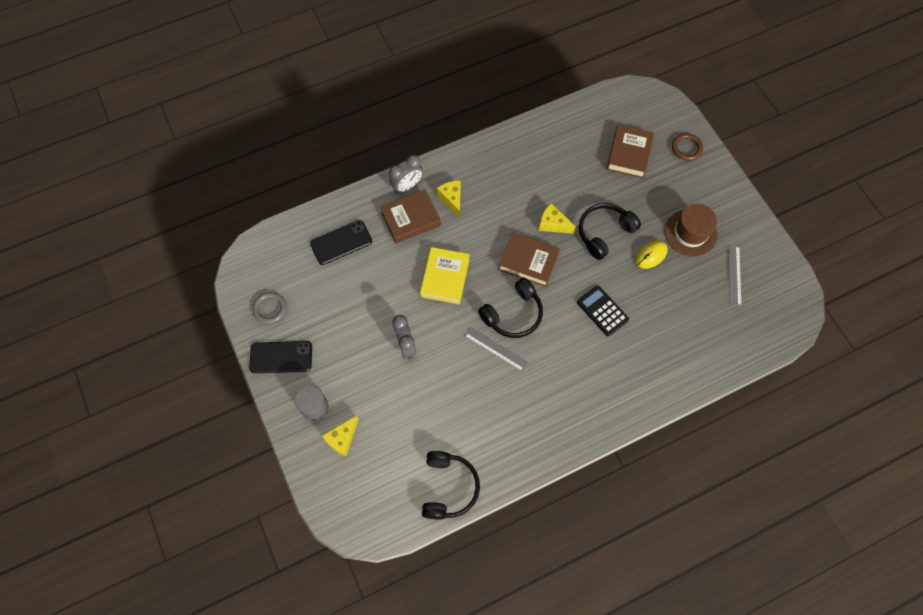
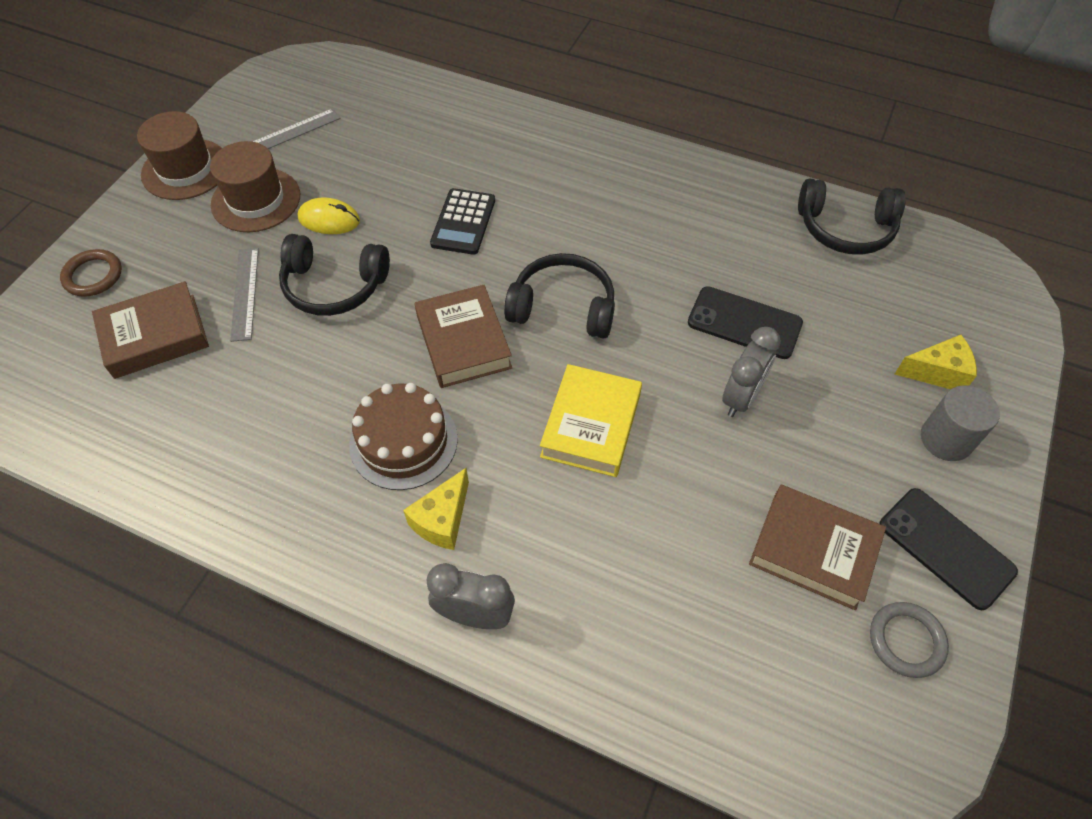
camera: 130 degrees left, 10 degrees down
black phone [310,220,372,265] -> black phone moved to [688,286,803,359]
brown book [380,189,441,243] -> brown book moved to [749,485,886,610]
yellow book [420,247,470,305] -> yellow book turned 45 degrees counterclockwise [540,364,642,477]
black headphones [422,451,480,519] -> black headphones turned 135 degrees counterclockwise [798,178,906,255]
grey ruler [464,327,529,372] -> grey ruler moved to [230,248,259,342]
yellow cheese [539,203,576,234] -> none
none -> brown hat [137,111,222,200]
none -> brown cake [349,383,458,490]

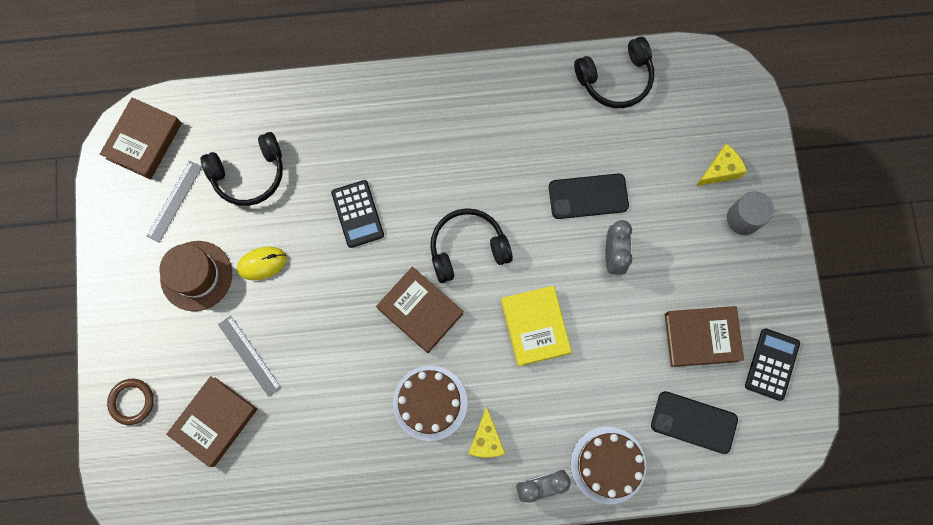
camera: 30 degrees left, 20 degrees up
brown hat [137,111,222,200] -> none
black headphones [279,234,390,316] -> black headphones moved to [201,132,283,206]
grey ring [870,602,949,678] -> black calculator [745,328,800,401]
black phone [880,488,1018,610] -> black phone moved to [651,391,738,454]
none -> brown book [100,97,182,180]
none -> brown cake [570,427,646,504]

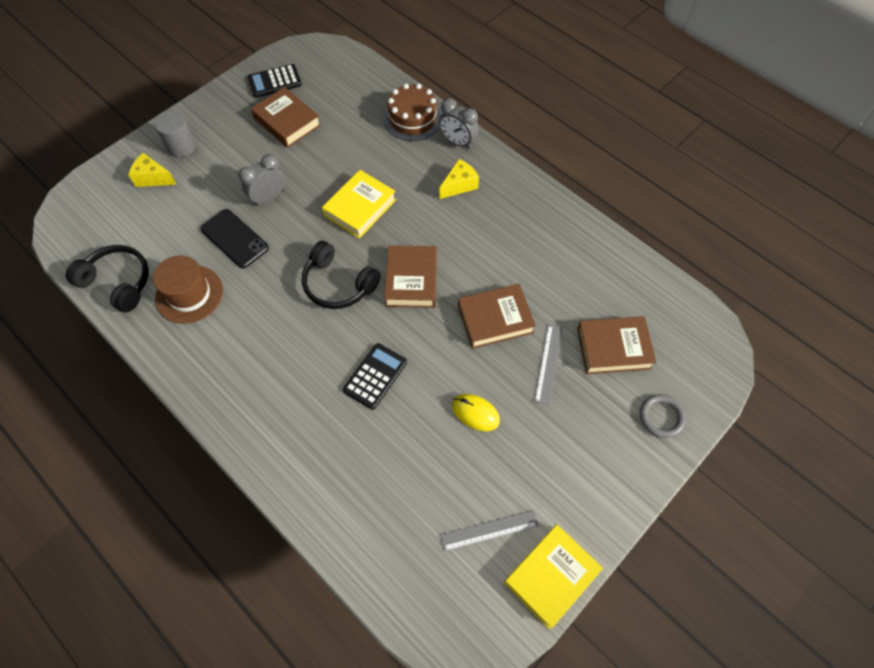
camera: 130 degrees left, 15 degrees down
brown book [100,97,182,180] -> brown book moved to [458,284,536,349]
brown ring [107,379,154,425] -> grey ring [640,394,686,438]
brown hat [159,241,232,311] -> brown hat moved to [153,255,223,324]
black headphones [201,132,283,206] -> none
brown cake [393,366,467,441] -> none
black phone [651,391,738,454] -> none
none -> yellow book [504,524,603,629]

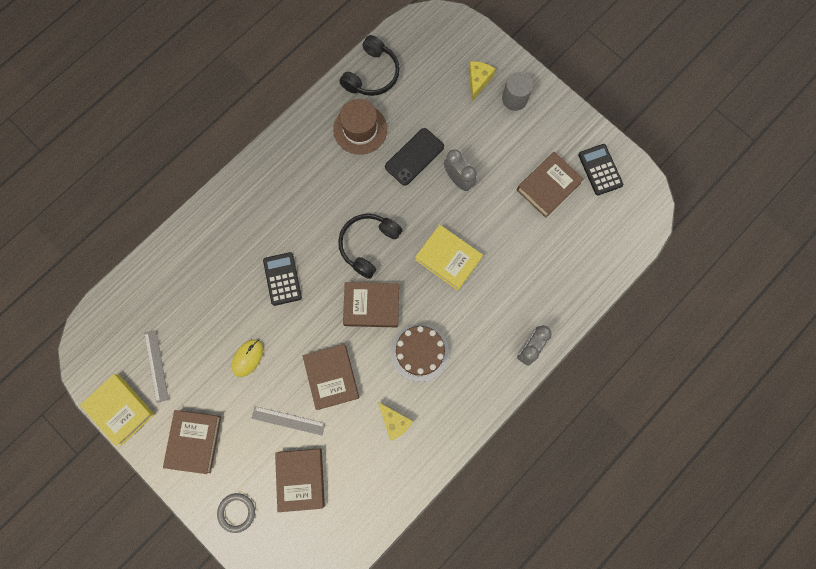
camera: 90 degrees right, 15 degrees up
black calculator [343,343,407,410] -> black calculator turned 135 degrees counterclockwise [263,252,302,306]
brown cake [384,84,441,141] -> brown cake moved to [391,323,449,382]
yellow cheese [439,159,479,199] -> yellow cheese moved to [378,402,413,441]
none -> brown book [163,410,221,474]

